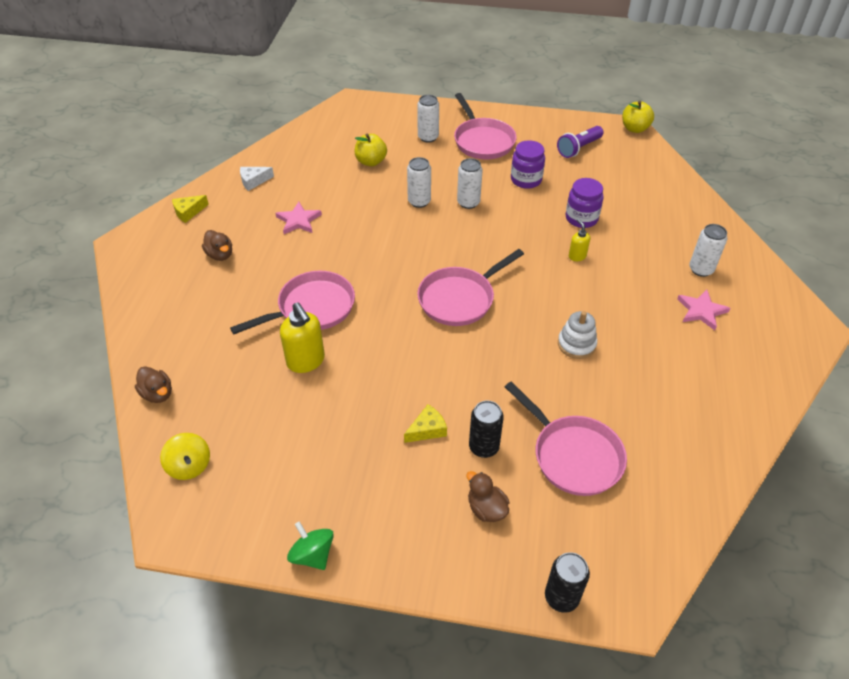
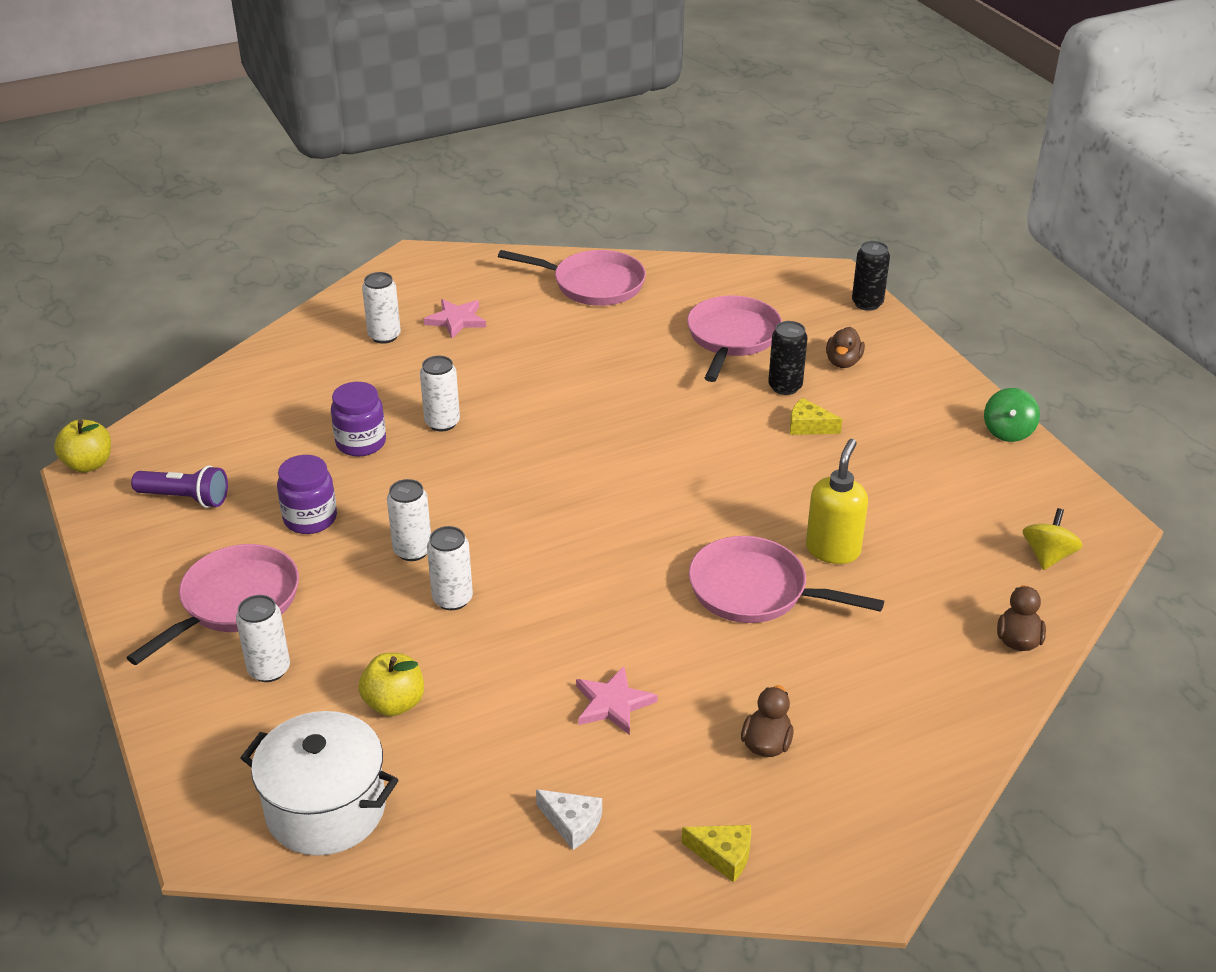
camera: 125 degrees left, 10 degrees down
pink pan [417,249,524,326] -> pink pan moved to [498,250,646,306]
white stacking toy [558,311,597,359] -> none
yellow soap dispenser [569,219,590,261] -> white can [420,356,460,431]
none -> white pot [241,711,398,856]

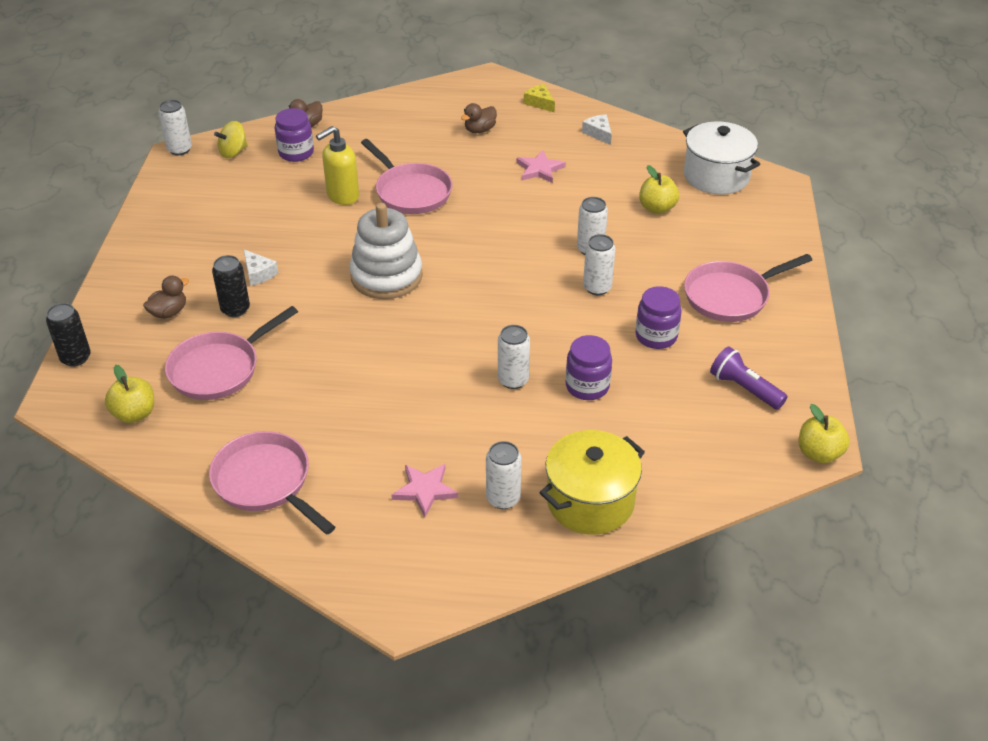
camera: 150 degrees left, 5 degrees up
white can [236,595,290,682] -> white can moved to [158,100,192,155]
yellow cheese [790,398,842,435] -> white cheese [243,249,278,286]
green spinning top [984,388,1040,442] -> none
none -> yellow apple [105,365,154,423]
none -> purple jar [275,108,314,162]
none -> white stacking toy [349,203,423,299]
none -> yellow pot [539,430,645,535]

